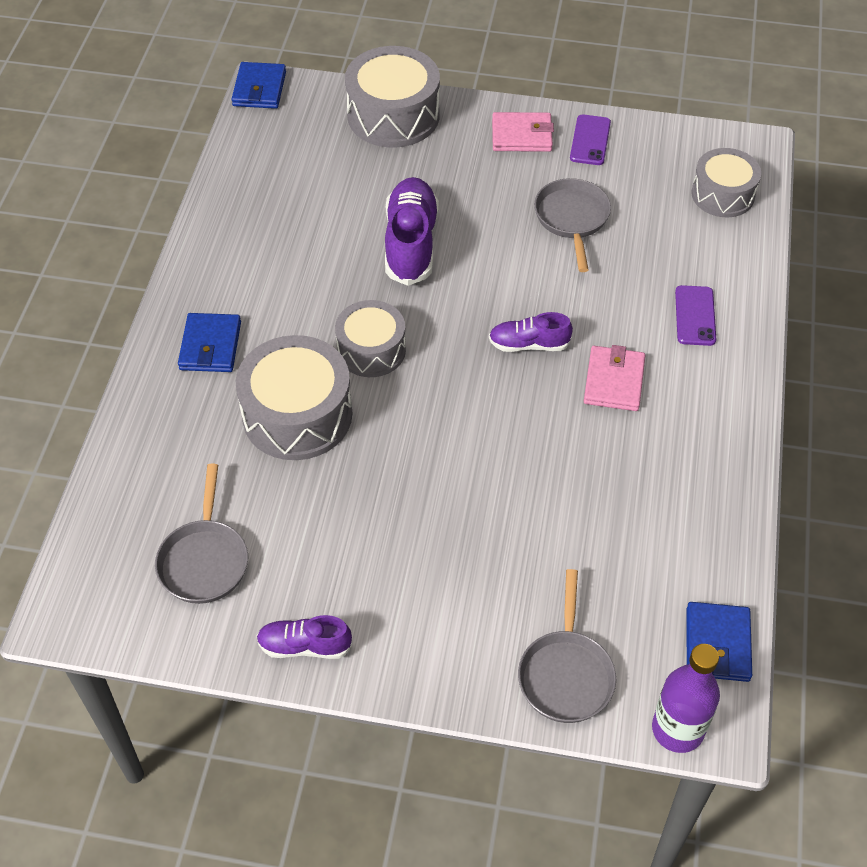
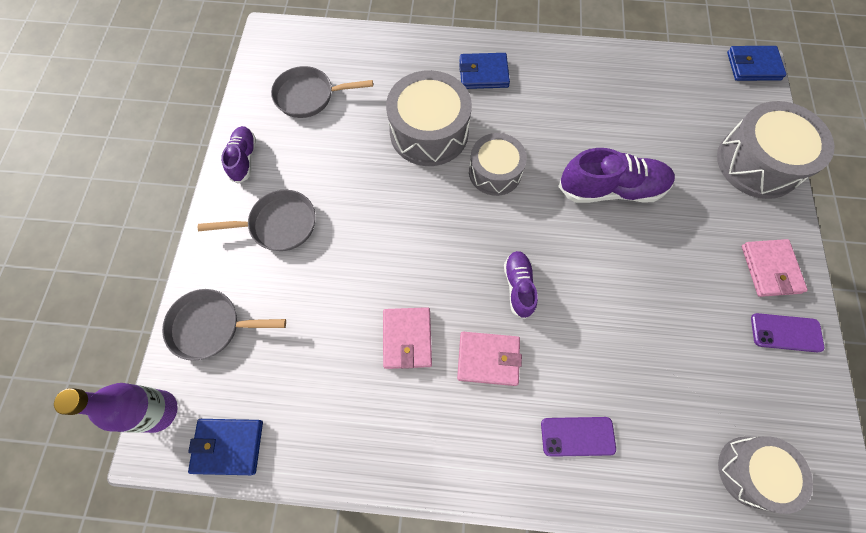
camera: 85 degrees right, 15 degrees up
grey pan [534,178,611,272] -> grey pan moved to [198,190,316,251]
none -> pink wallet [383,307,432,369]

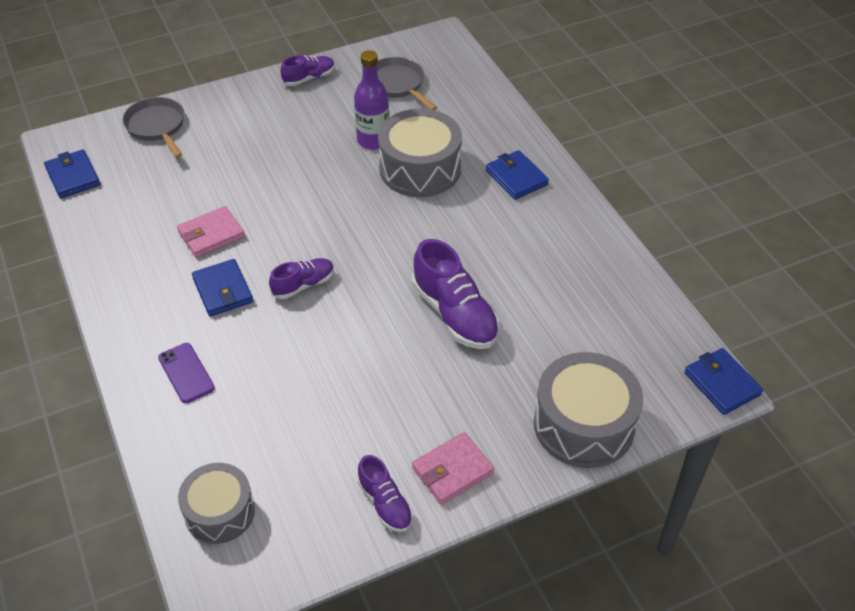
camera: 60 degrees right, 20 degrees down
purple bottle [54,383,178,433] -> purple bottle moved to [354,50,389,150]
grey pan [198,190,316,251] -> none
pink wallet [457,332,522,386] -> blue wallet [192,259,253,316]
grey drum [469,133,527,196] -> none
purple phone [751,313,824,352] -> purple shoe [357,455,413,532]

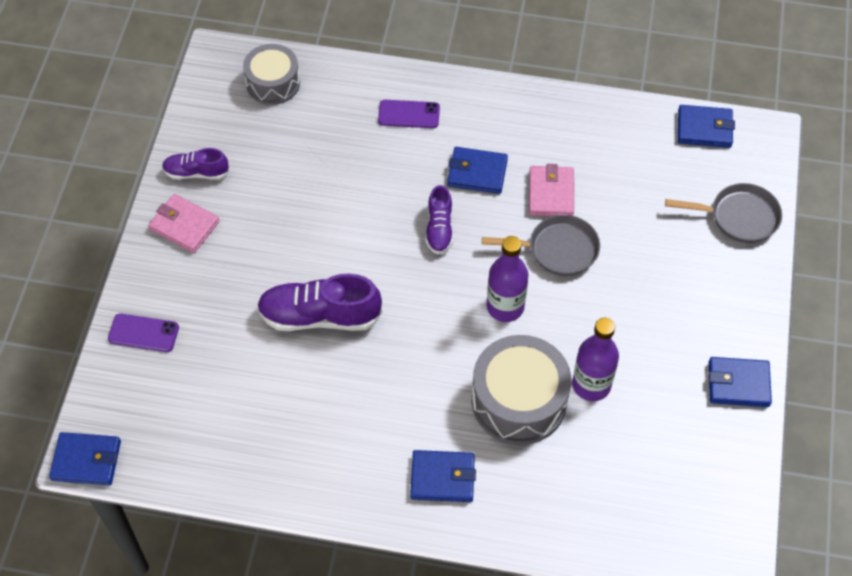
camera: 125 degrees right, 10 degrees up
purple shoe [280,55,335,86] -> blue wallet [709,357,772,407]
grey pan [377,57,438,110] -> grey pan moved to [482,215,600,276]
pink wallet [412,432,494,505] -> pink wallet turned 60 degrees counterclockwise [148,194,220,253]
grey drum [534,352,643,468] -> purple phone [108,313,179,352]
none -> purple bottle [487,236,528,322]

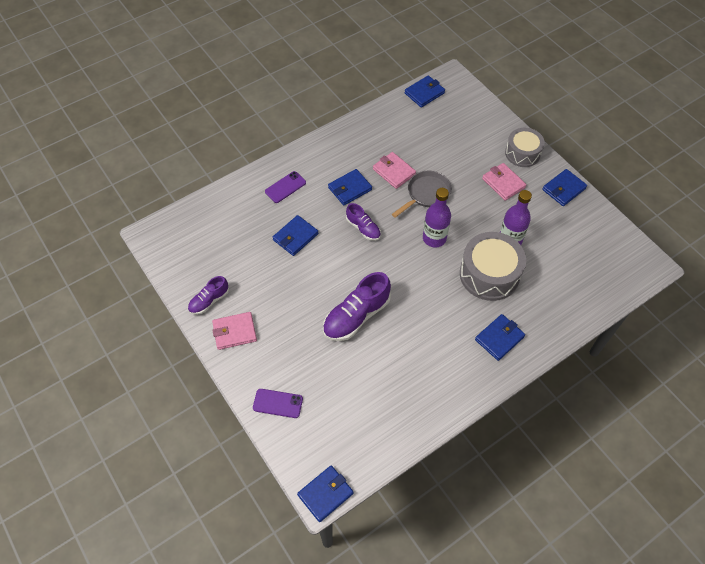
camera: 45 degrees left, 0 degrees up
purple phone [108,313,179,352] -> purple phone turned 45 degrees clockwise [253,389,303,418]
grey drum [243,44,300,105] -> grey drum moved to [505,128,545,167]
grey pan [665,183,782,243] -> none
none -> blue wallet [273,215,318,256]
none -> pink wallet [482,163,526,201]

